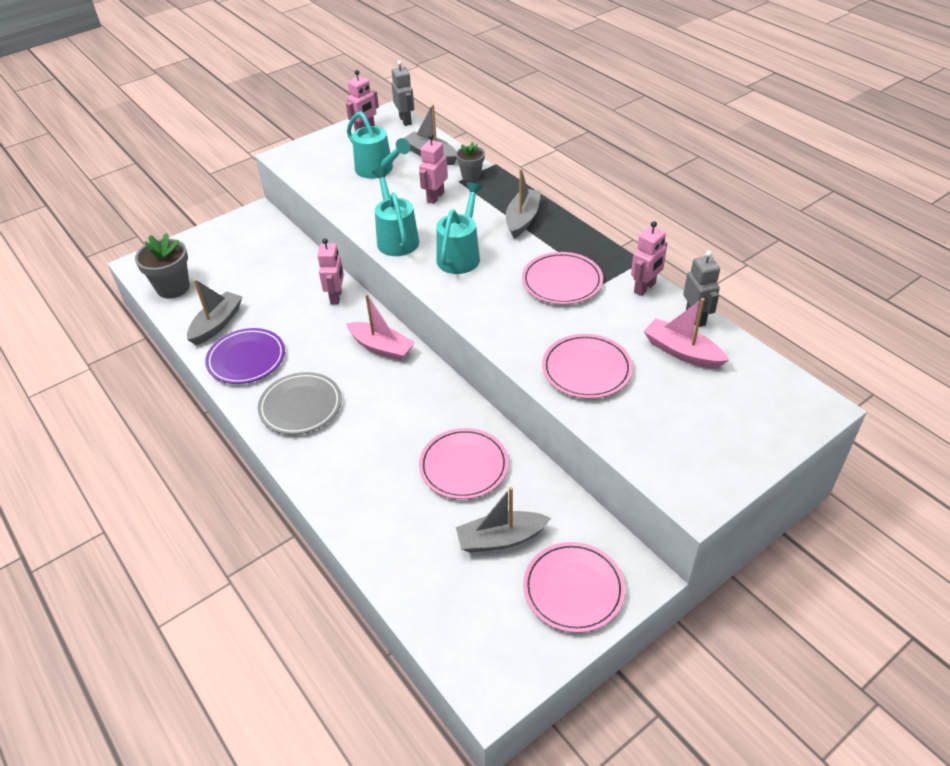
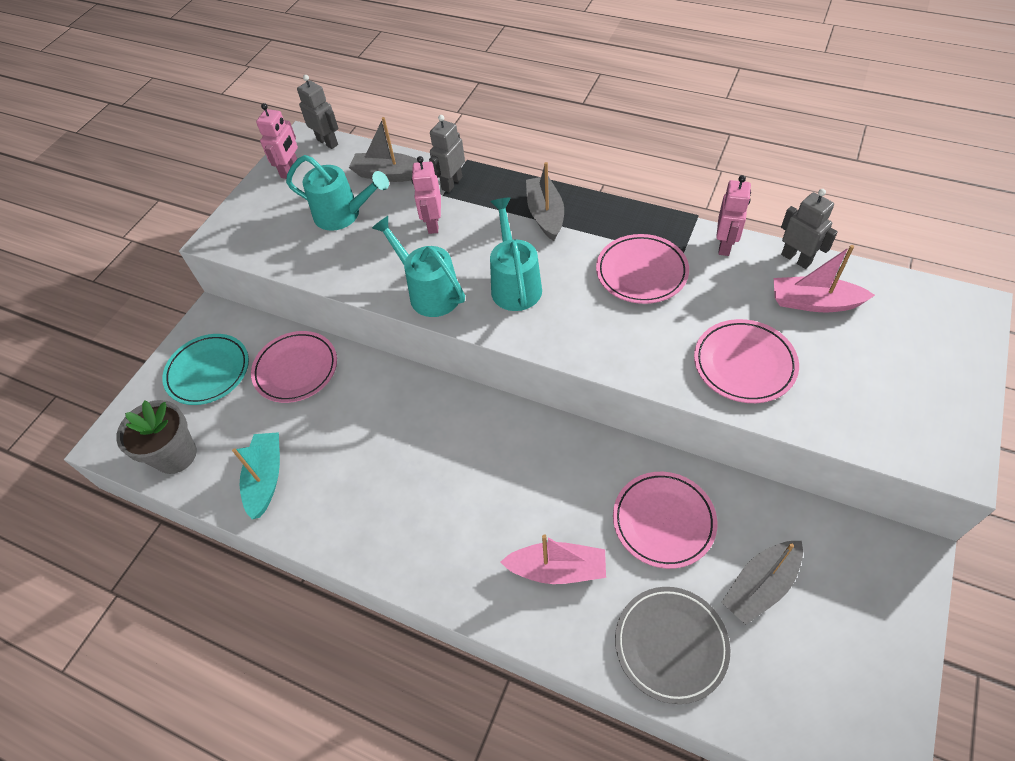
camera: 25 degrees left, 10 degrees up
grey boat [187,279,242,345] -> turquoise boat [232,432,280,519]
purple plate [205,328,285,384] -> none
grey plate [258,372,342,435] -> grey plate moved to [615,587,730,704]
pink robot [317,238,344,305] -> none
pink boat [346,294,415,361] -> pink boat moved to [500,534,606,584]
grey flower pot [456,142,485,181] -> grey robot [429,115,465,192]
pink plate [523,542,625,633] -> pink plate moved to [251,331,337,403]
none -> turquoise plate [162,334,249,405]

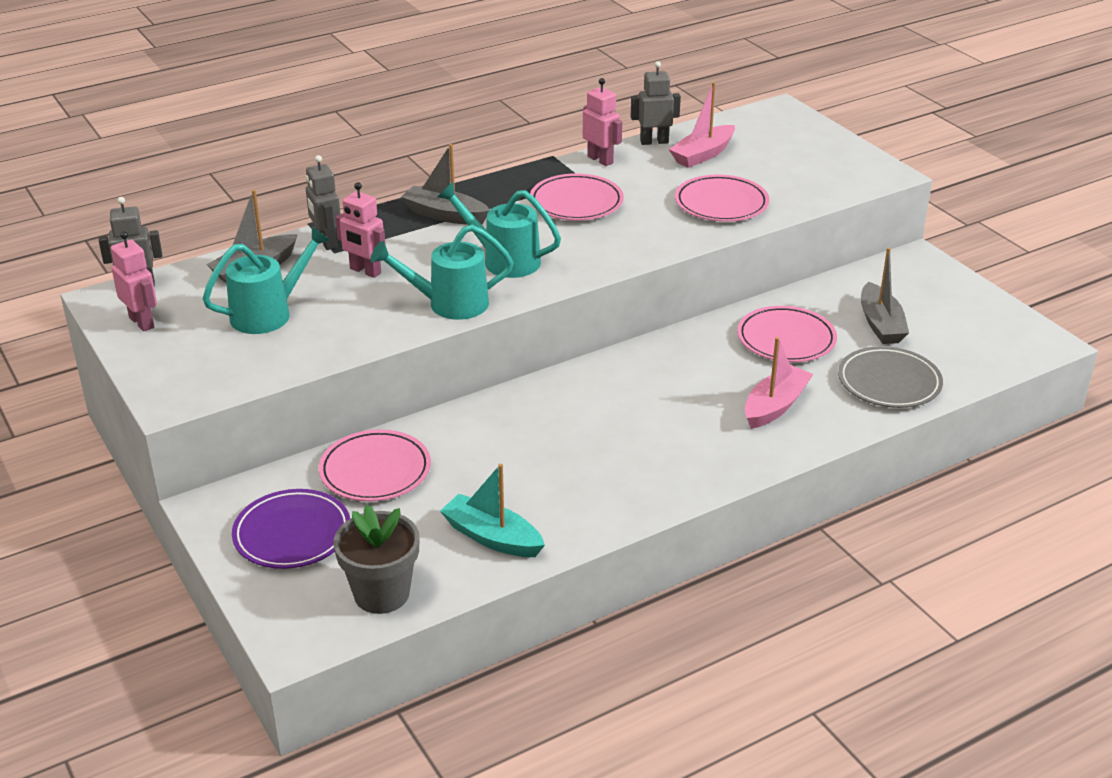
camera: 60 degrees left, 20 degrees down
turquoise plate [162,334,249,405] -> purple plate [232,489,350,569]

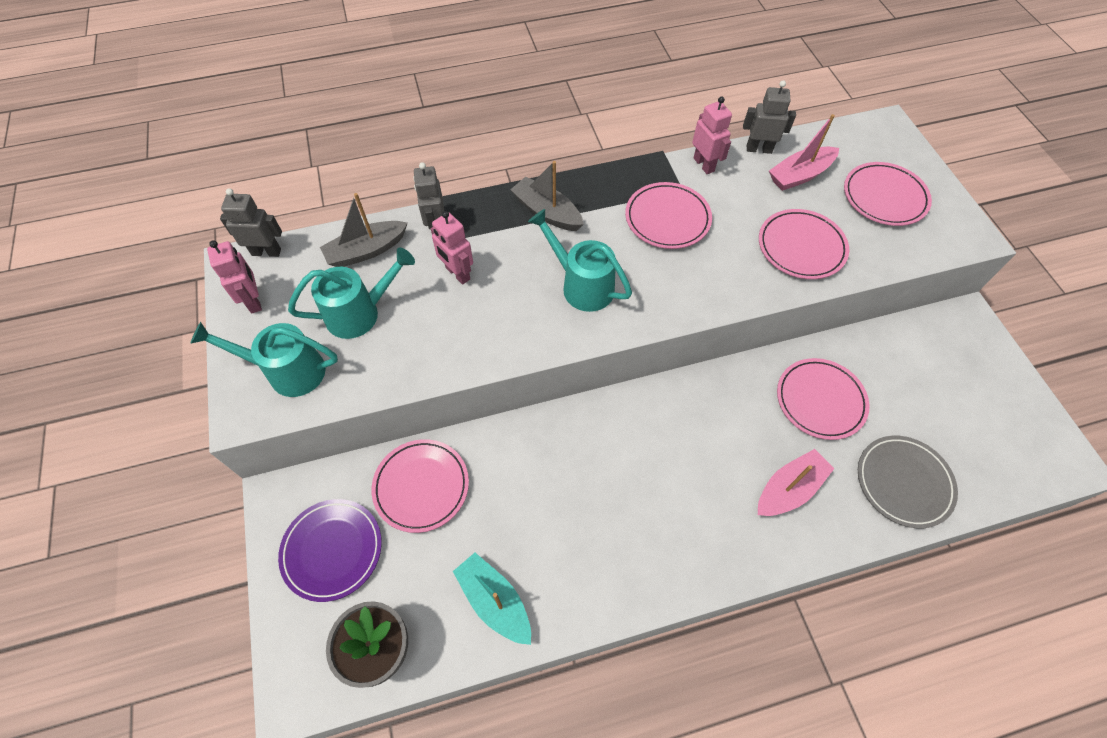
camera: 15 degrees right, 25 degrees up
turquoise watering can [370,225,514,320] -> turquoise watering can moved to [190,322,338,397]
grey boat [861,247,909,344] -> none
none -> pink plate [844,162,932,226]

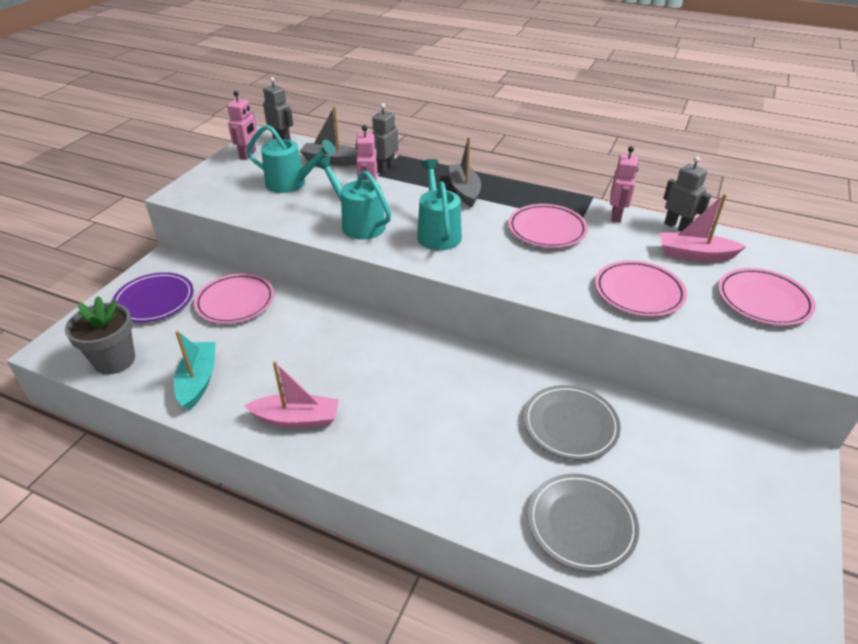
camera: 40 degrees right, 20 degrees down
turquoise watering can [190,322,338,397] -> turquoise watering can moved to [315,156,391,240]
pink boat [758,449,835,516] -> pink boat moved to [244,361,339,428]
pink plate [777,358,869,440] -> grey plate [523,385,621,460]

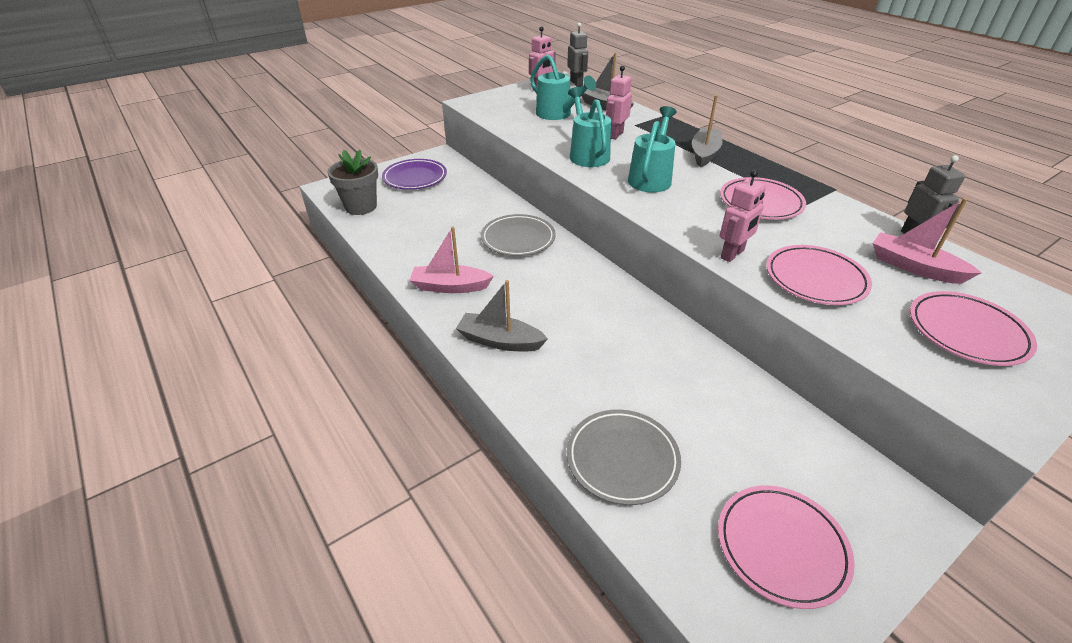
camera: 30 degrees right, 0 degrees up
turquoise boat [174,331,216,410] -> none
pink plate [194,274,274,324] -> pink plate moved to [718,485,855,609]
pink boat [244,361,339,428] -> pink boat turned 150 degrees clockwise [409,227,494,293]
grey robot [372,103,398,174] -> none
grey plate [523,385,621,460] -> grey plate moved to [481,214,556,256]
pink robot [610,146,638,223] -> pink robot moved to [720,170,766,262]
none -> grey boat [456,280,548,351]

